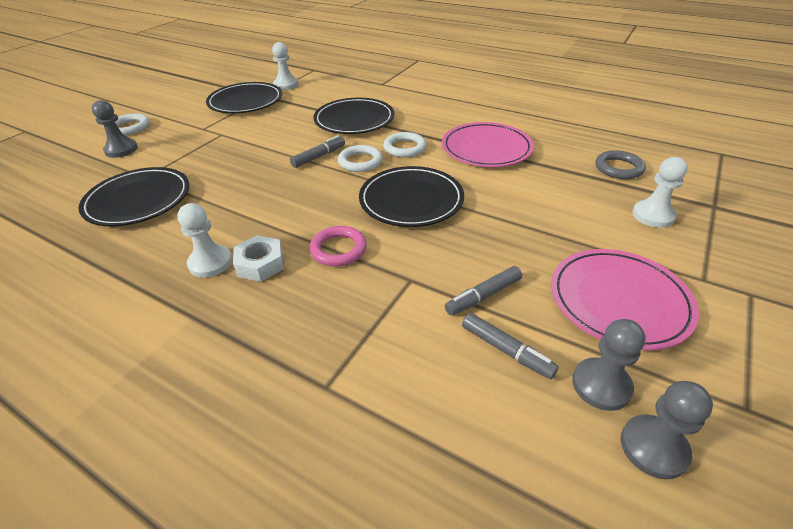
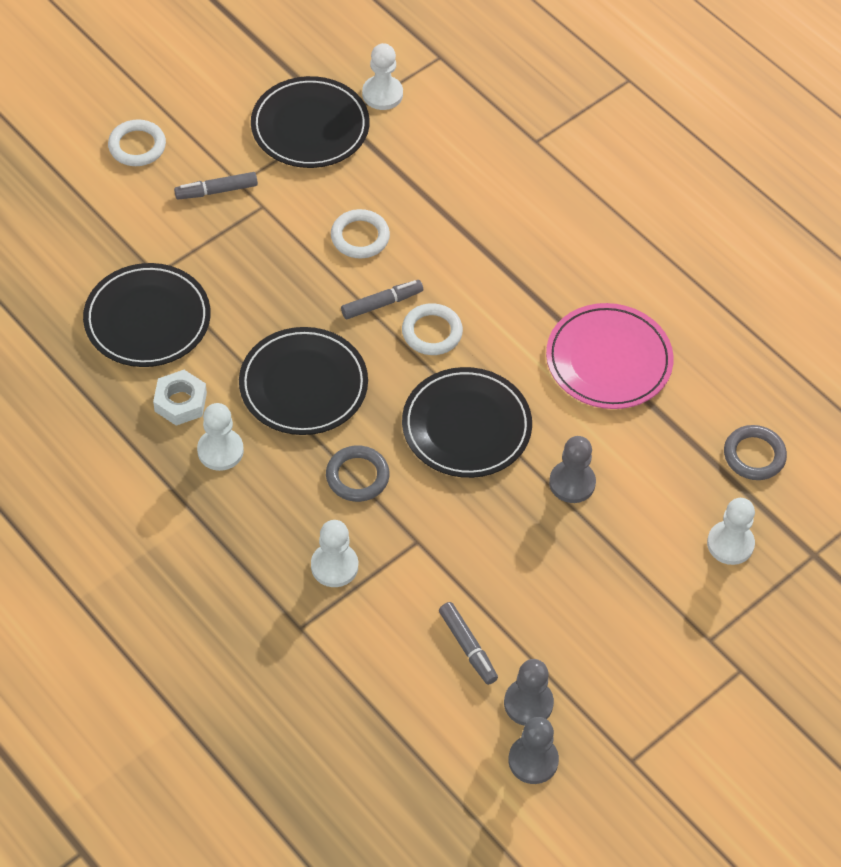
camera: 15 degrees right, 15 degrees up
grey pawn [92,100,138,158] -> grey pawn moved to [549,436,596,503]
white nut [233,235,284,282] -> white nut moved to [153,370,207,426]
pink ring [310,226,367,266] -> grey ring [326,445,390,502]
black plate [313,98,395,134] -> black plate moved to [239,327,368,435]
white ring [383,132,426,158] -> white ring moved to [331,209,390,259]
grey marker [445,266,522,316] -> grey marker moved to [174,172,258,199]
pink plate [551,249,699,350] -> none
none -> white pawn [311,520,358,587]

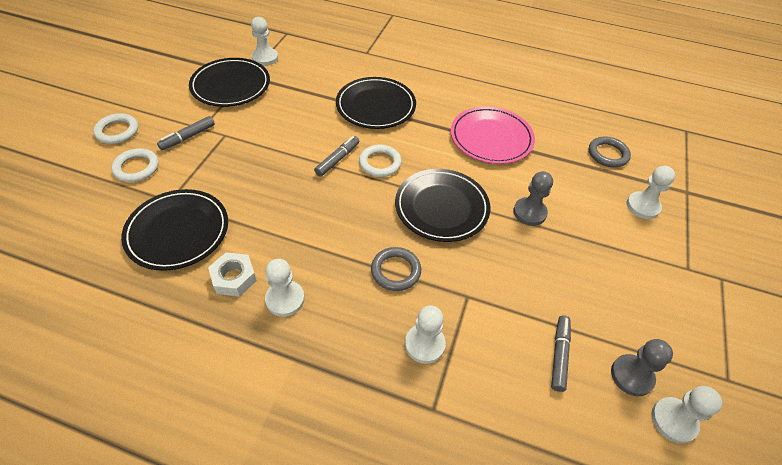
camera: 30 degrees left, 5 degrees down
black plate [239,327,368,435] -> black plate moved to [336,77,416,129]
white ring [331,209,390,259] -> white ring moved to [111,148,159,182]
grey marker [439,602,498,685] -> grey marker turned 105 degrees counterclockwise [551,315,571,392]
grey pawn [508,717,559,784] -> white pawn [652,386,723,444]

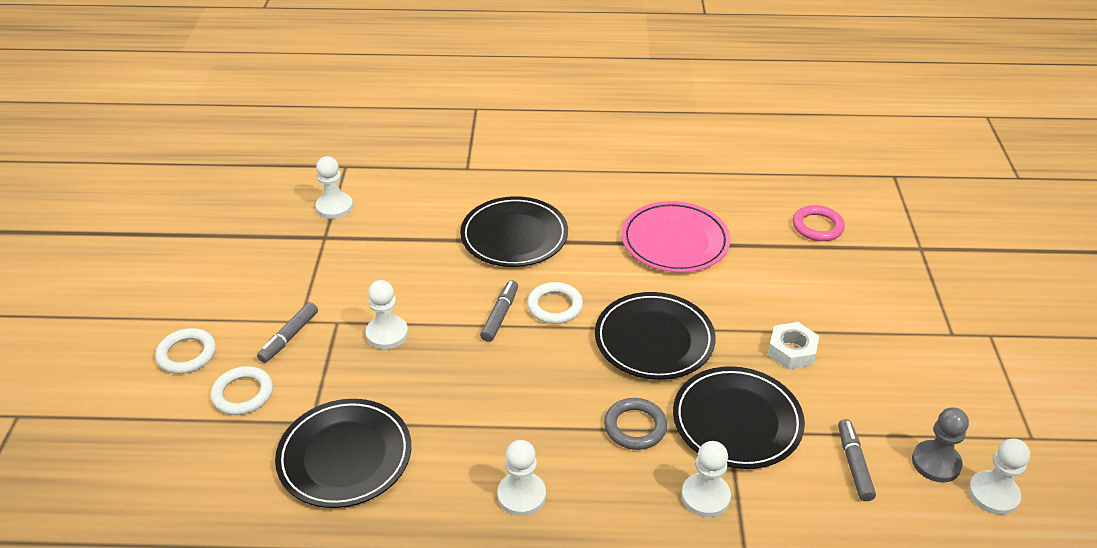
camera: 15 degrees left, 10 degrees down
black plate [189,58,270,107] -> black plate moved to [673,366,805,469]
white nut [208,252,257,297] -> white nut moved to [768,322,819,370]
grey pawn [513,171,553,226] -> none
grey ring [589,137,631,167] -> pink ring [793,205,845,241]
white pawn [627,166,675,219] -> white pawn moved to [366,280,408,349]

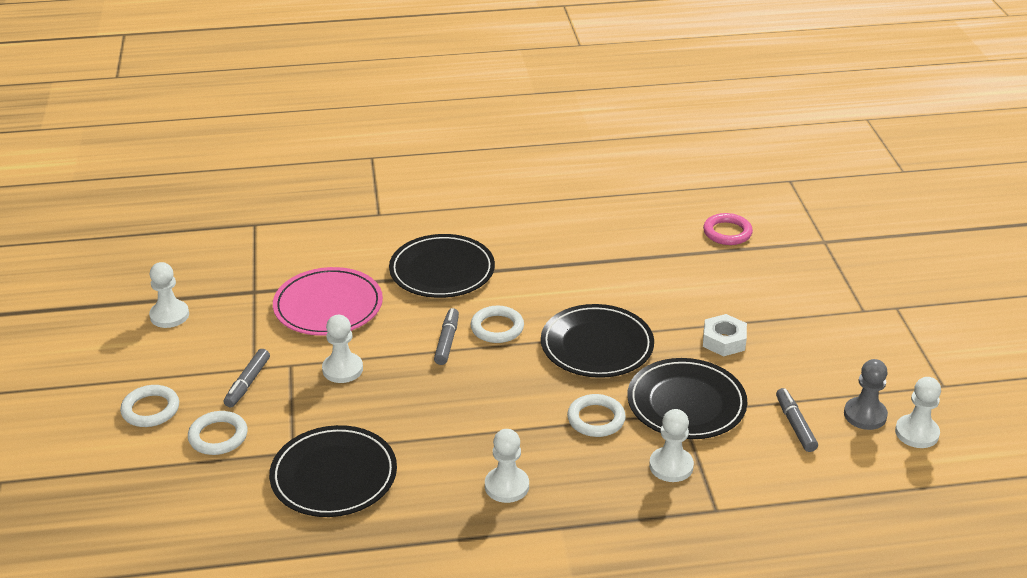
camera: 10 degrees left, 5 degrees down
white pawn [316,156,353,219] -> white pawn moved to [149,262,189,328]
grey ring [604,398,667,450] -> white ring [567,394,626,437]
pink plate [621,201,730,273] -> pink plate moved to [273,267,383,336]

